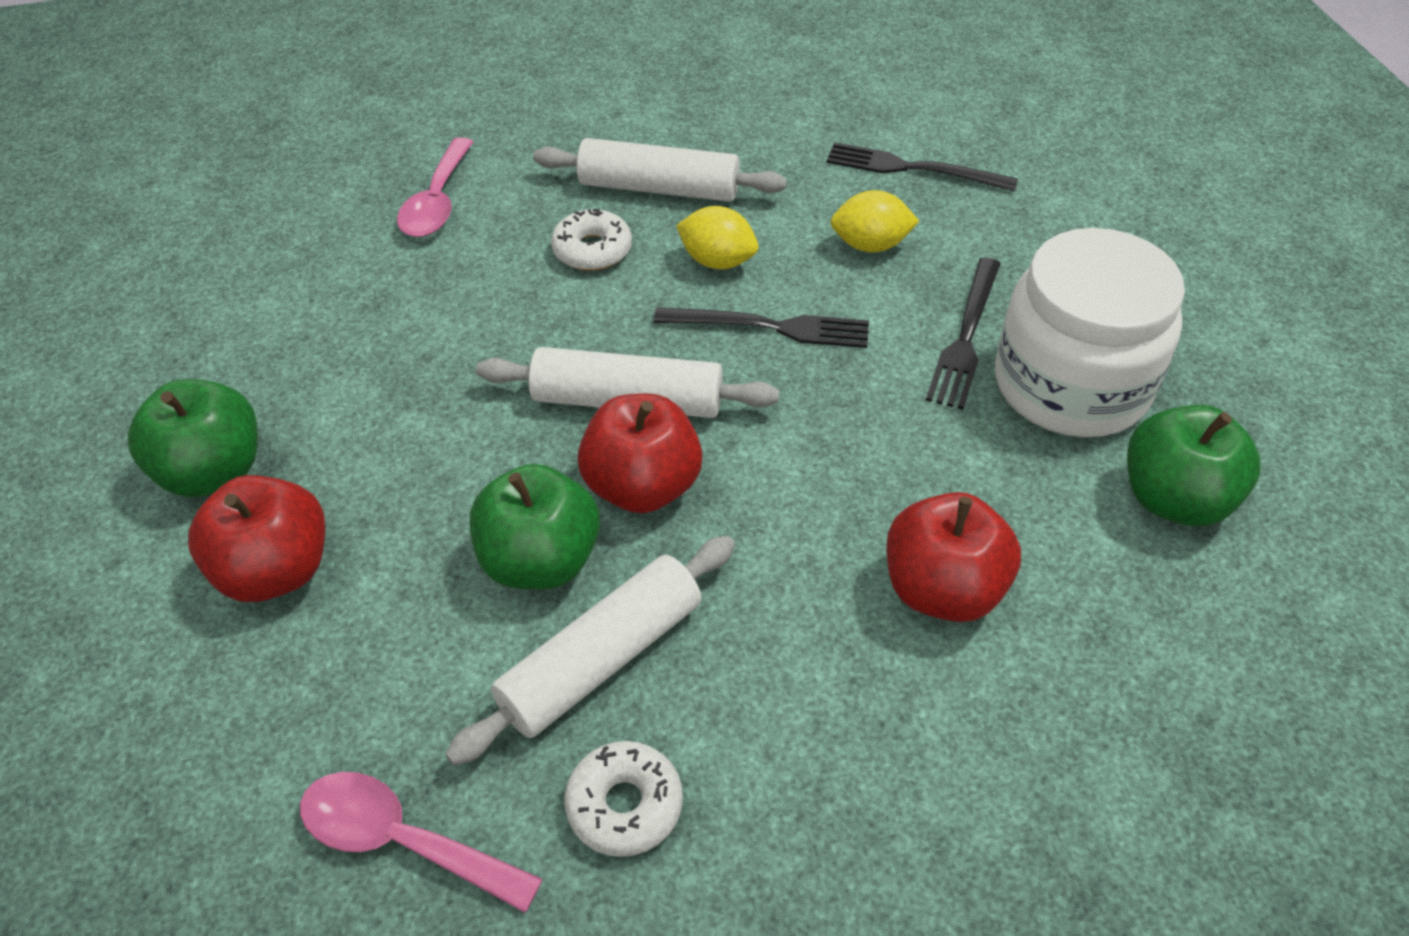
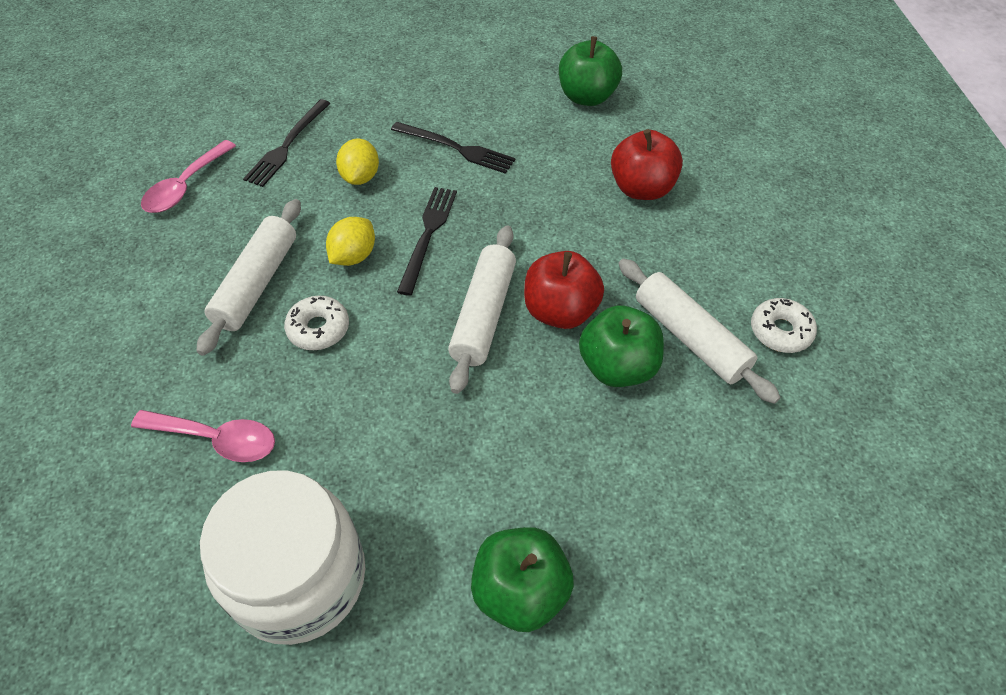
camera: 85 degrees left, 5 degrees up
red apple [188,475,325,602] -> none
pink spoon [300,772,543,913] -> pink spoon moved to [141,140,236,213]
white jar [995,228,1185,437] -> white jar moved to [200,471,365,645]

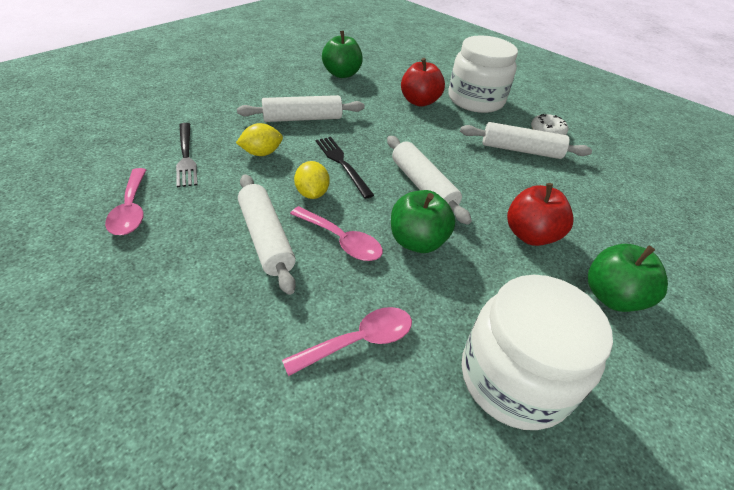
camera: 45 degrees left, 10 degrees down
white donut [284,296,349,350] -> pink spoon [290,206,383,261]
yellow lemon [336,138,379,185] -> yellow lemon turned 75 degrees counterclockwise [236,123,283,156]
black fork [391,122,515,174] -> white rolling pin [237,95,365,122]
red apple [524,251,604,329] -> red apple moved to [507,183,573,246]
green apple [579,306,664,387] -> green apple moved to [391,190,455,253]
none -> white jar [448,35,518,113]

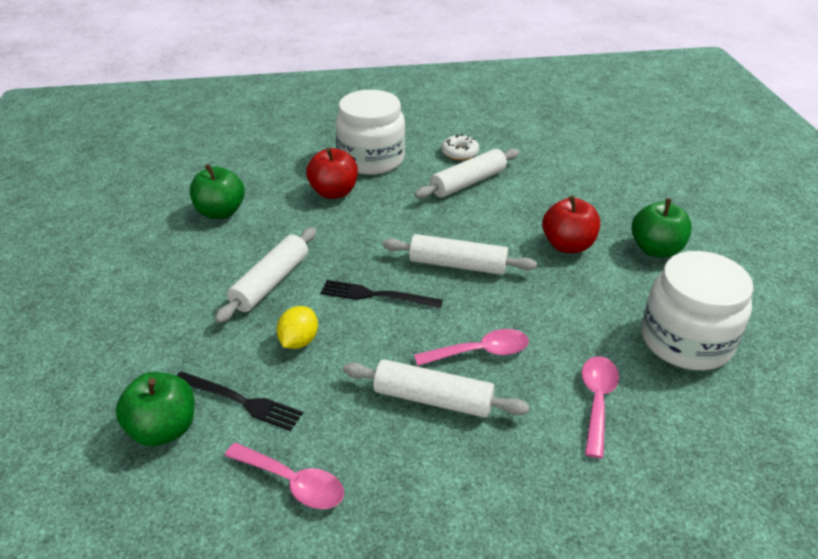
camera: 45 degrees left, 5 degrees down
yellow lemon [294,161,330,199] -> none
green apple [391,190,455,253] -> green apple moved to [116,372,194,446]

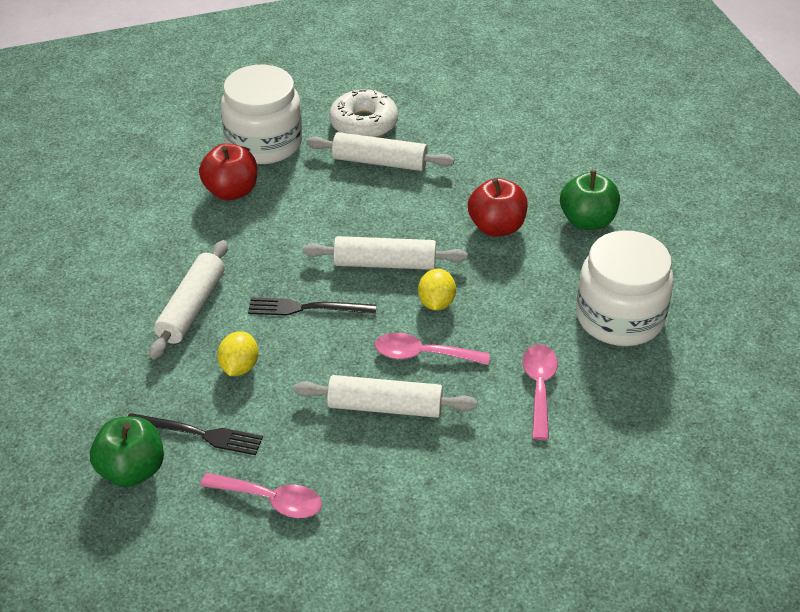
camera: 10 degrees left, 5 degrees up
green apple [190,164,245,219] -> none
pink spoon [414,329,529,366] -> pink spoon turned 150 degrees counterclockwise [375,333,490,365]
white rolling pin [415,148,519,199] -> white rolling pin turned 60 degrees clockwise [306,132,454,171]
white donut [442,134,479,160] -> white donut [329,89,398,137], size x1.58
none -> yellow lemon [418,269,456,311]

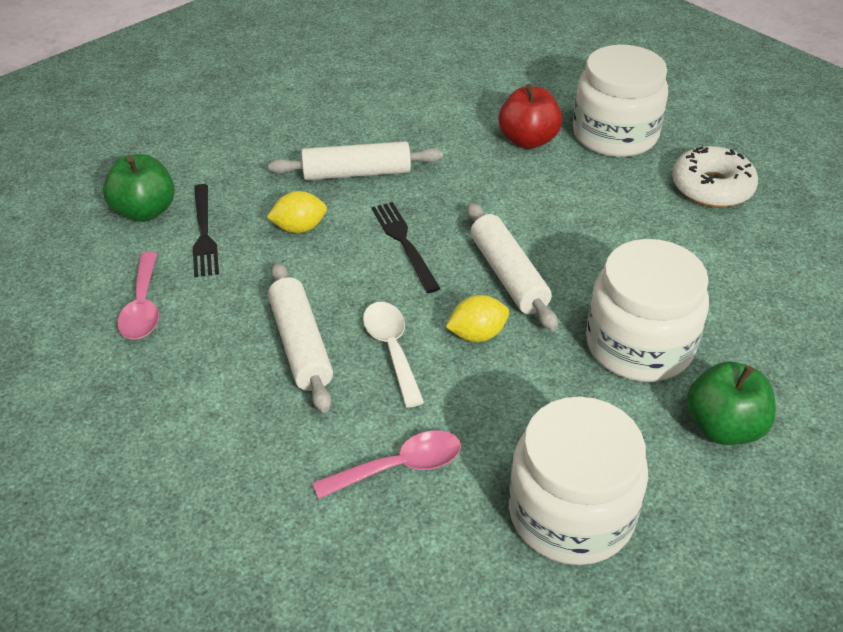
camera: 65 degrees right, 0 degrees up
white rolling pin [306,132,454,171] -> none
pink spoon [375,333,490,365] -> white spoon [363,302,425,408]
red apple [468,178,528,236] -> white jar [586,239,709,382]

